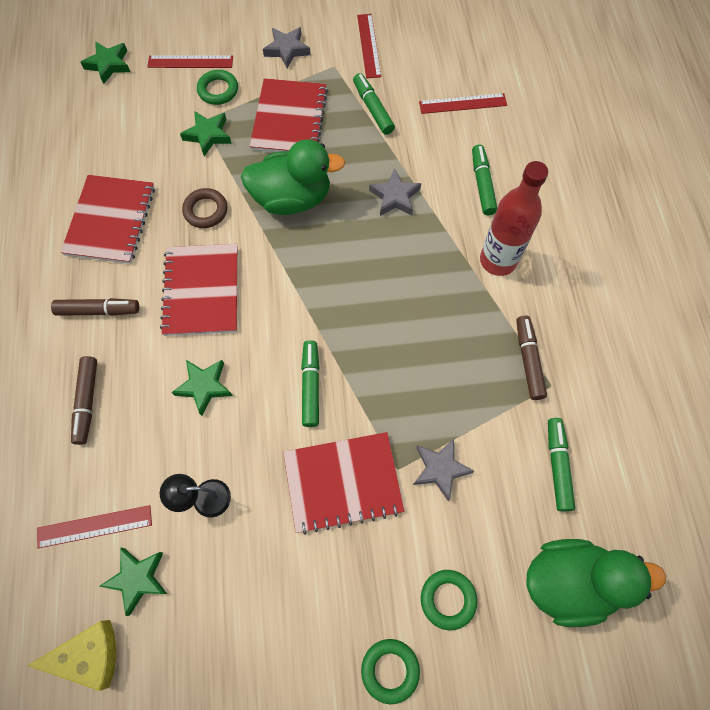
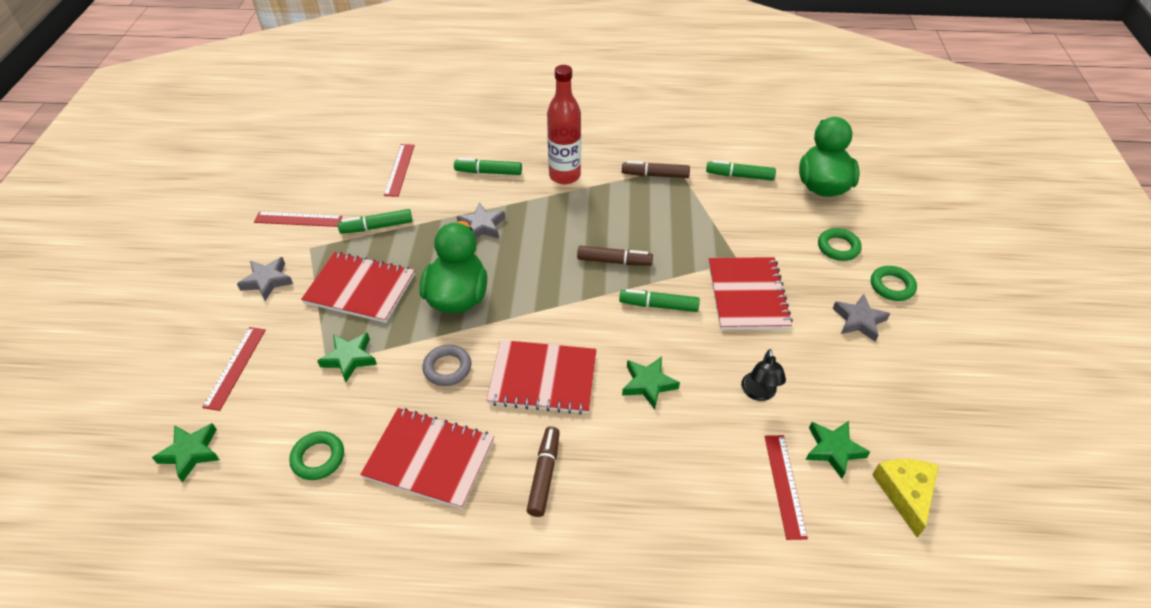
camera: 80 degrees left, 20 degrees down
brown marker [71,356,97,445] -> brown marker moved to [577,246,653,266]
brown ring [182,188,227,228] -> grey ring [422,345,471,386]
green ring [197,70,238,105] -> green ring moved to [289,431,344,480]
grey star [413,438,474,501] -> grey star moved to [833,294,891,341]

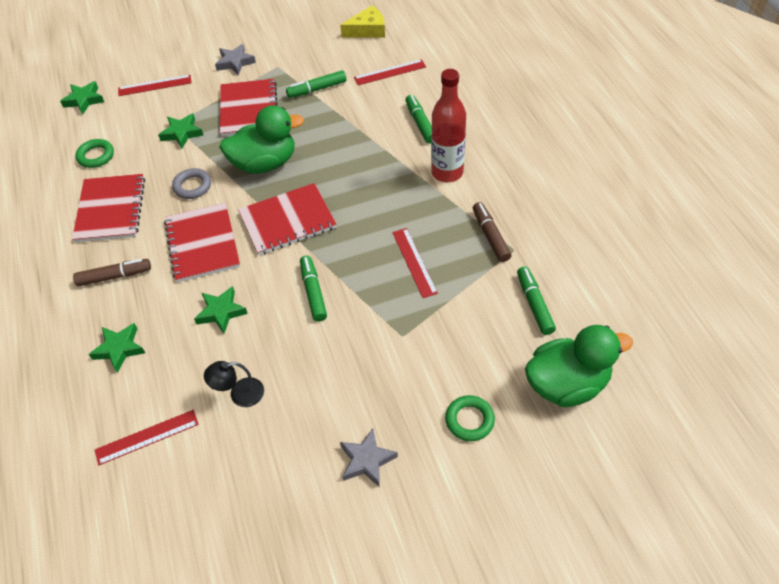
camera: 70 degrees right, 5 degrees up
red ruler [254,212,342,227] -> red ruler moved to [392,228,438,298]
green marker [338,209,413,234] -> green marker turned 75 degrees counterclockwise [286,70,347,98]
grey star [457,203,505,239] -> none
brown marker [577,246,653,266] -> none
red notebook [709,257,793,330] -> red notebook moved to [238,183,337,255]
green star [806,421,870,479] -> green star moved to [89,323,145,373]
green ring [871,266,917,301] -> none
yellow cheese [872,459,939,537] -> yellow cheese moved to [340,5,385,38]

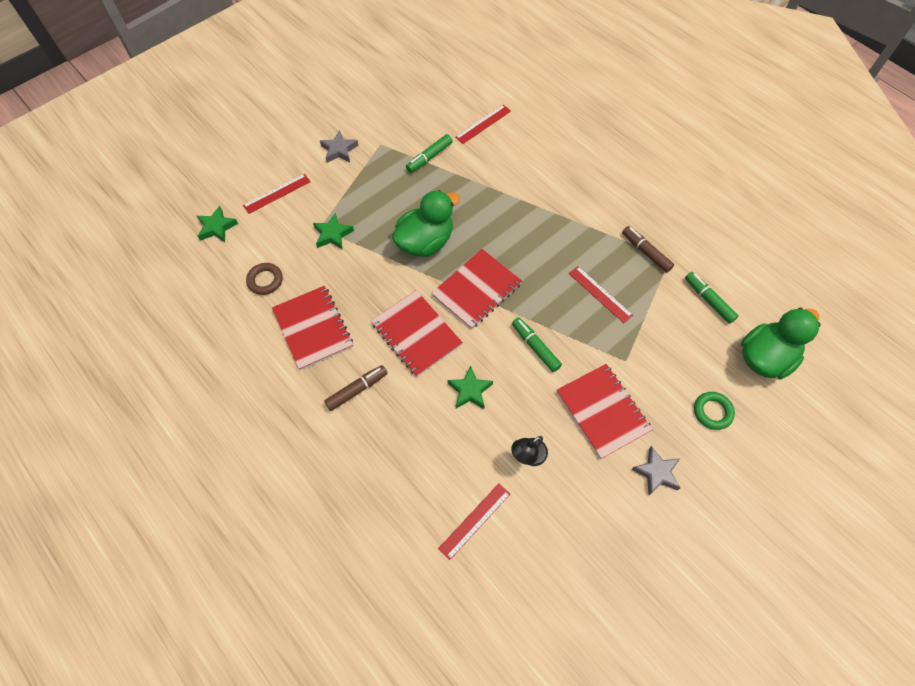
camera: 25 degrees left, 10 degrees up
green ring [75,139,114,168] -> brown ring [246,263,283,295]
green star [89,323,145,373] -> none
grey ring [172,168,211,199] -> none
red notebook [220,79,278,136] -> red notebook moved to [557,364,653,459]
yellow cheese [340,5,385,38] -> none
green marker [405,95,432,144] -> none
red bottle [431,69,466,182] -> none

